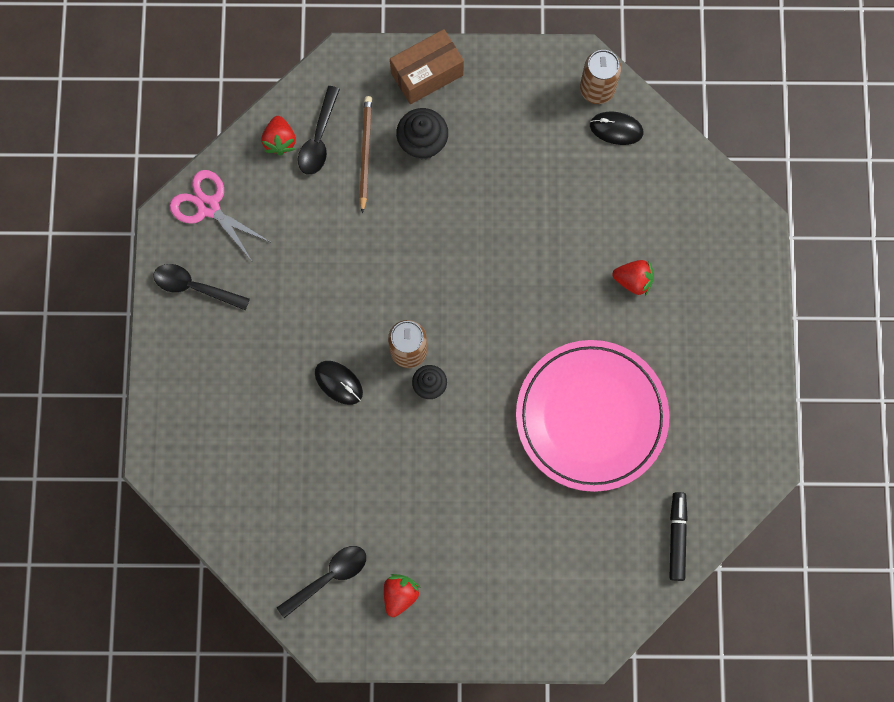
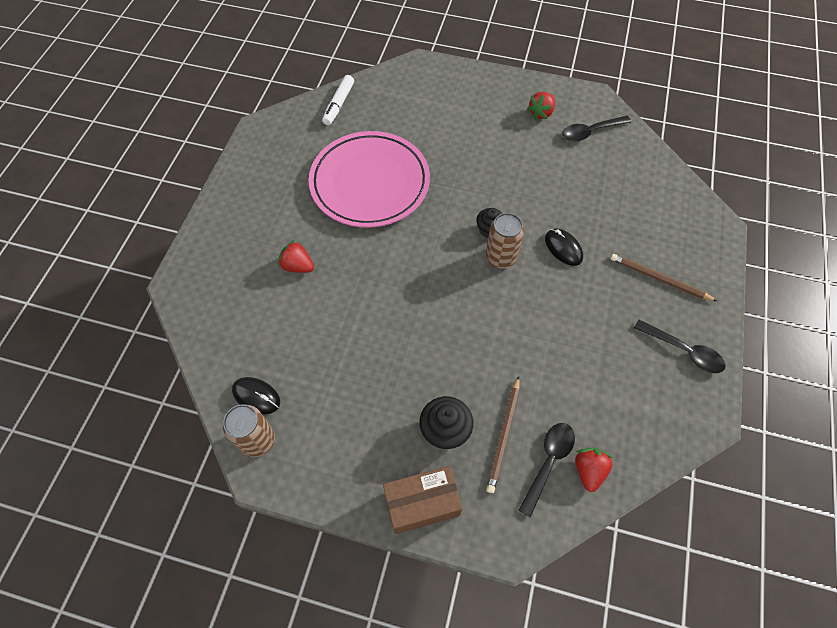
camera: 165 degrees left, 15 degrees down
pink scissors [169,170,270,261] -> none
black marker [669,492,688,581] -> white marker [322,75,354,125]
none -> brown pencil [610,254,717,301]

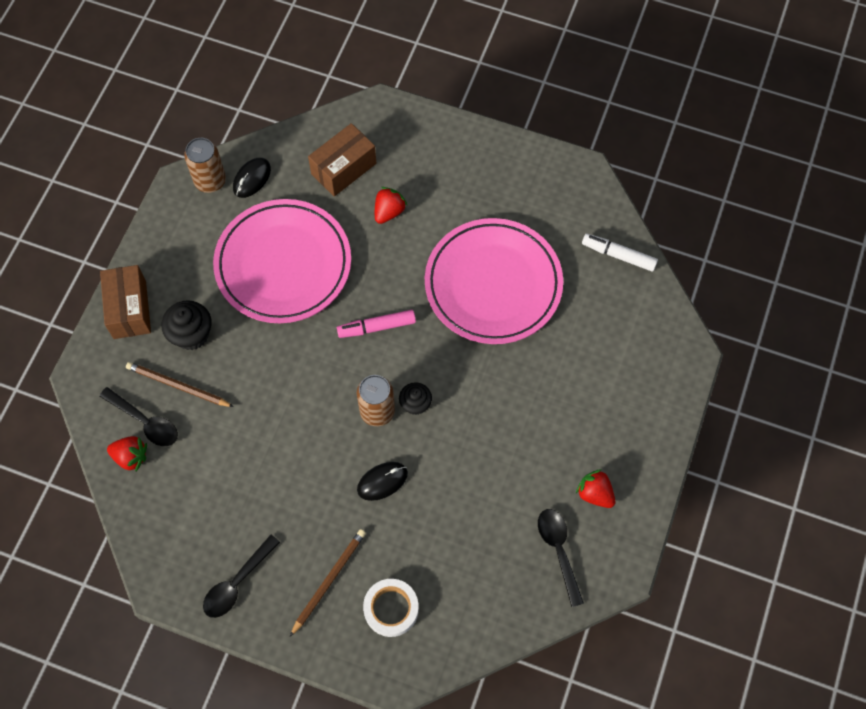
camera: 95 degrees right, 5 degrees up
none -> pink plate [213,199,351,323]
none -> brown box [308,123,376,197]
none -> pink marker [337,310,416,338]
none -> white tape [363,579,419,637]

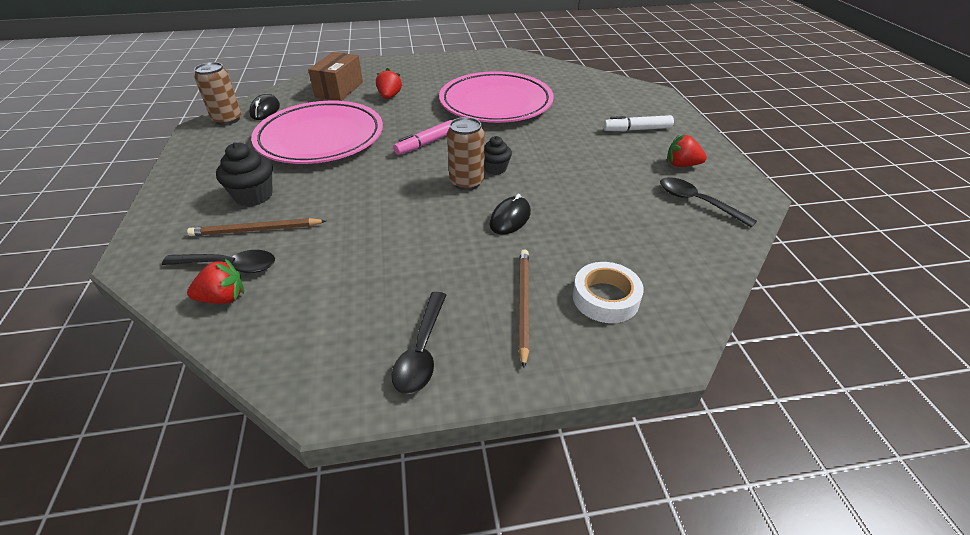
camera: 30 degrees left, 25 degrees down
brown box [100,265,151,339] -> none
white marker [582,234,658,272] -> white marker moved to [603,115,674,131]

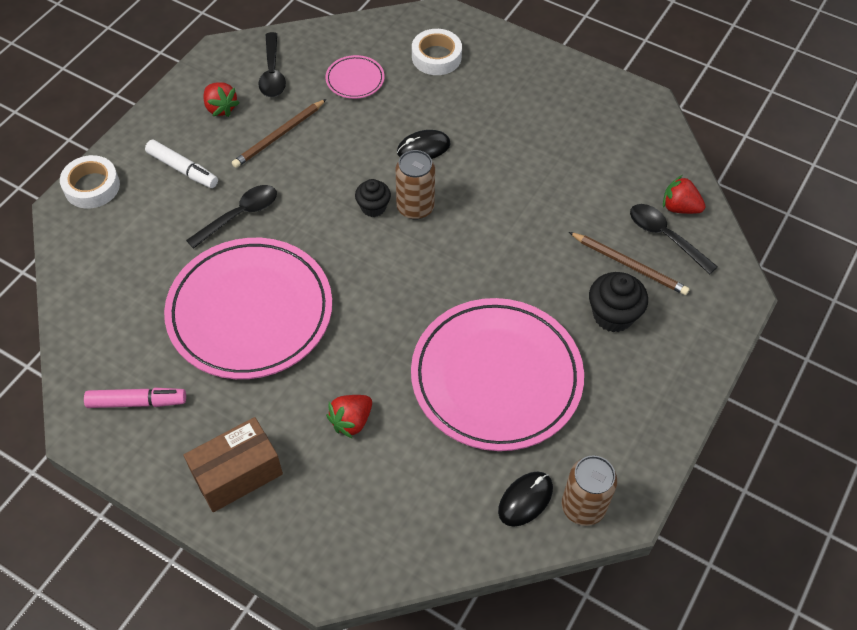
camera: 140 degrees left, 15 degrees up
brown box [308,52,363,101] -> brown box moved to [183,417,283,512]
black spoon [392,292,446,394] -> black spoon moved to [186,185,277,249]
pink marker [393,120,452,155] -> pink marker moved to [84,388,186,408]
brown pencil [519,249,529,368] -> brown pencil moved to [232,99,326,168]
none -> white tape [60,155,120,209]
none -> pink plate [325,55,385,99]

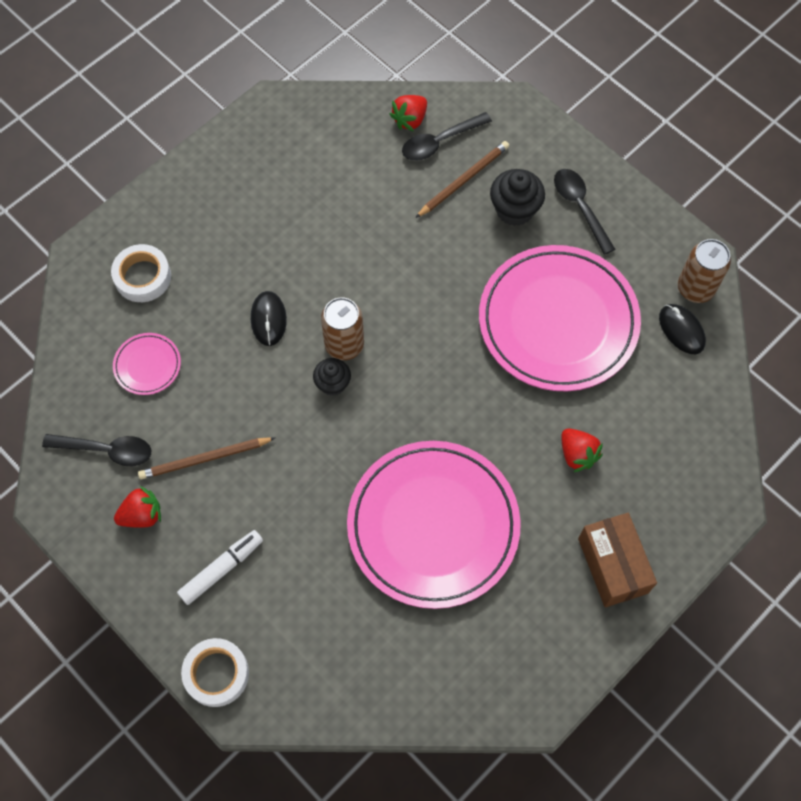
camera: 75 degrees left, 10 degrees up
pink marker [84,388,186,408] -> none
black spoon [186,185,277,249] -> black spoon moved to [554,169,615,255]
brown pencil [232,99,326,168] -> brown pencil turned 105 degrees clockwise [138,437,275,479]

